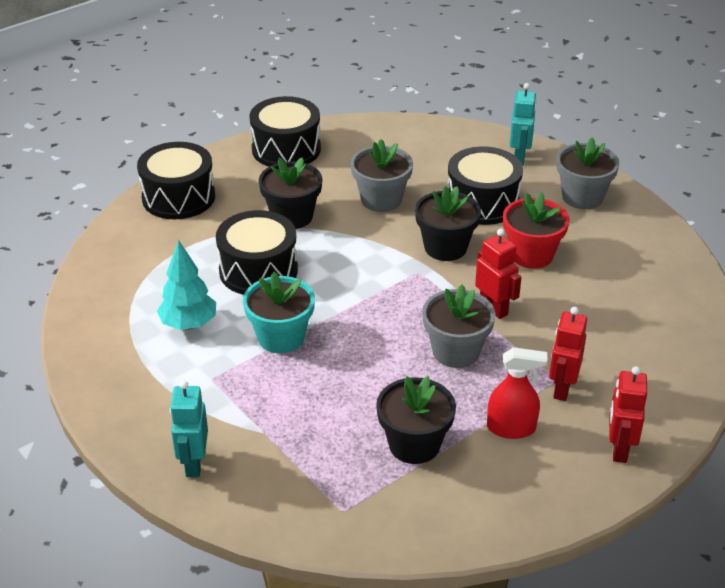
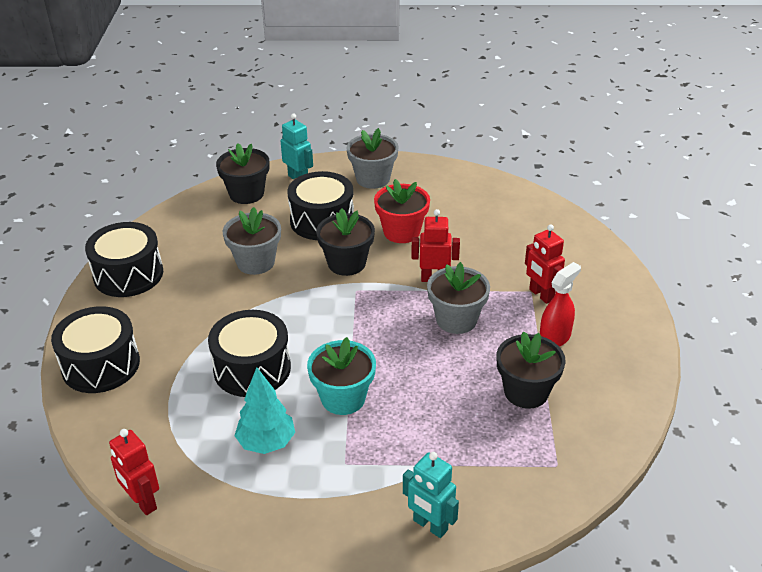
camera: 50 degrees left, 0 degrees up
black flower pot [259,157,322,229] -> black flower pot moved to [216,143,269,204]
red robot [609,366,647,463] -> red robot moved to [109,429,159,515]

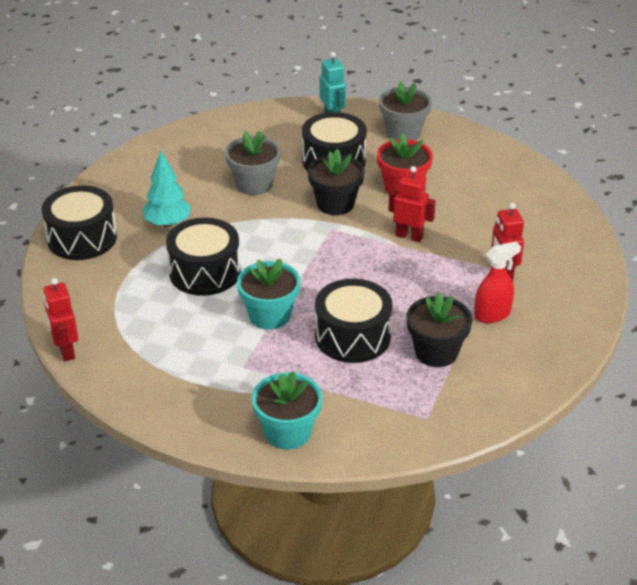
camera: 20 degrees right, 0 degrees up
black drum [85,222,163,297] -> black drum moved to [315,279,393,363]
black flower pot [216,143,269,204] -> none
turquoise tree [235,367,295,454] -> turquoise tree moved to [143,151,191,227]
turquoise robot [403,452,459,538] -> turquoise flower pot [252,371,322,450]
grey flower pot [427,262,490,334] -> none

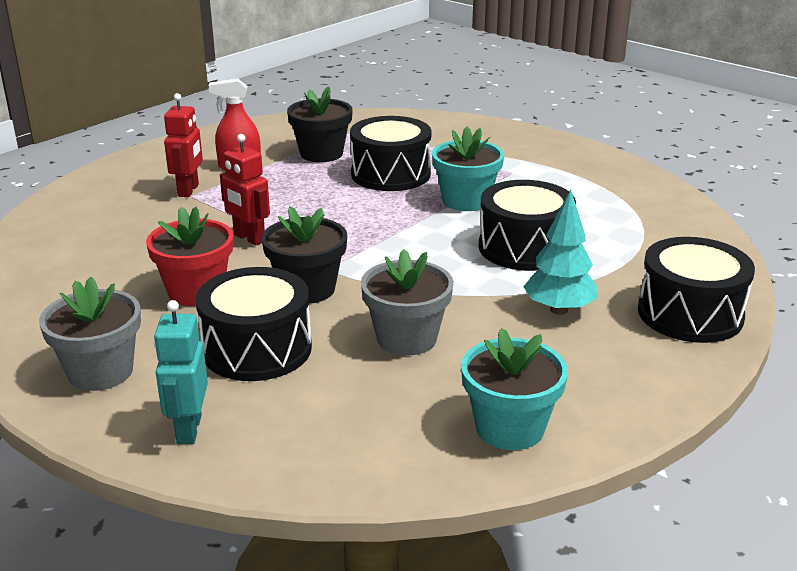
camera: 160 degrees left, 10 degrees down
red robot [43,278,78,361] -> none
turquoise flower pot [252,371,322,450] -> turquoise flower pot moved to [461,328,568,450]

